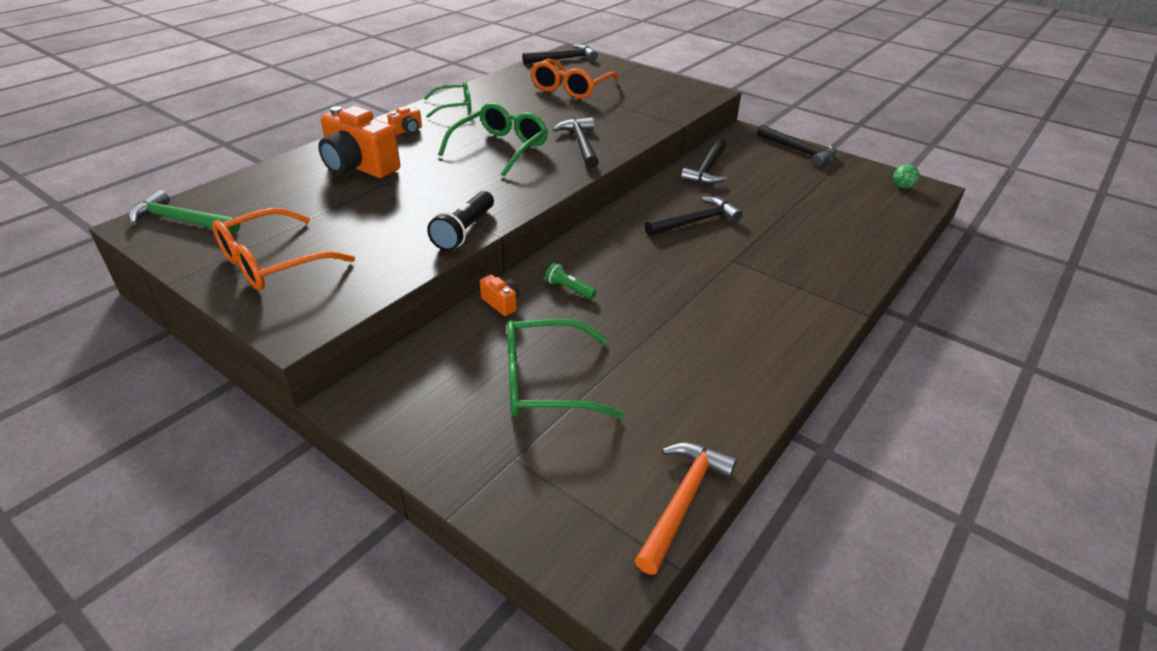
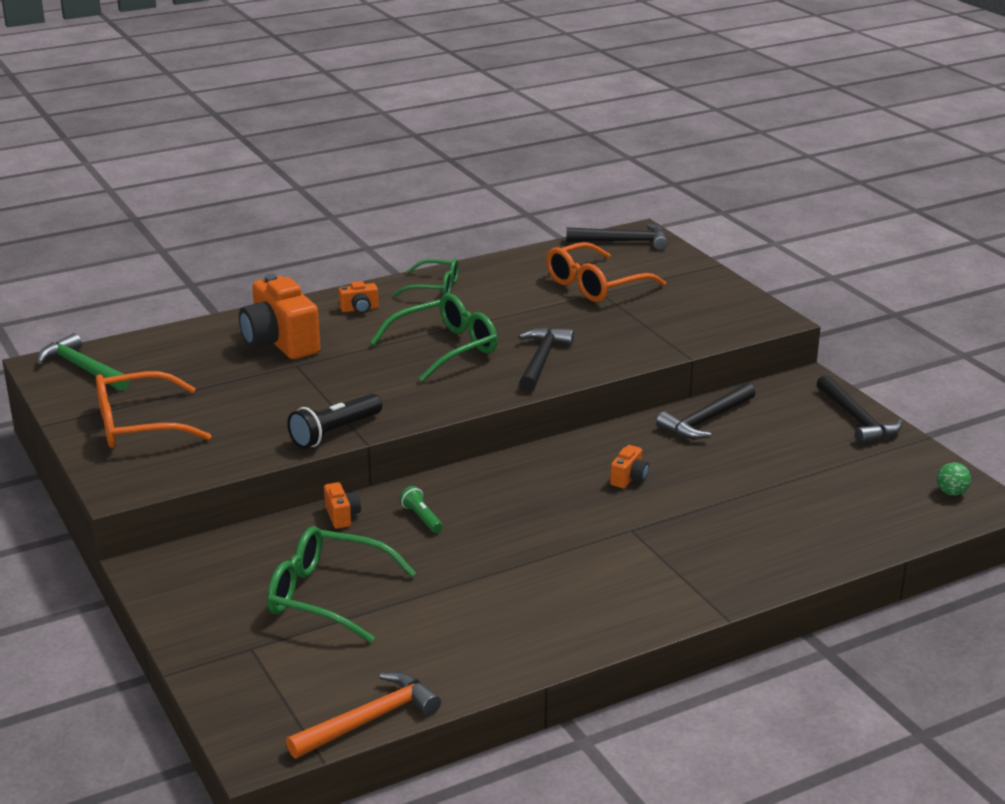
camera: 25 degrees right, 10 degrees down
black hammer [645,197,743,236] -> orange camera [610,445,649,488]

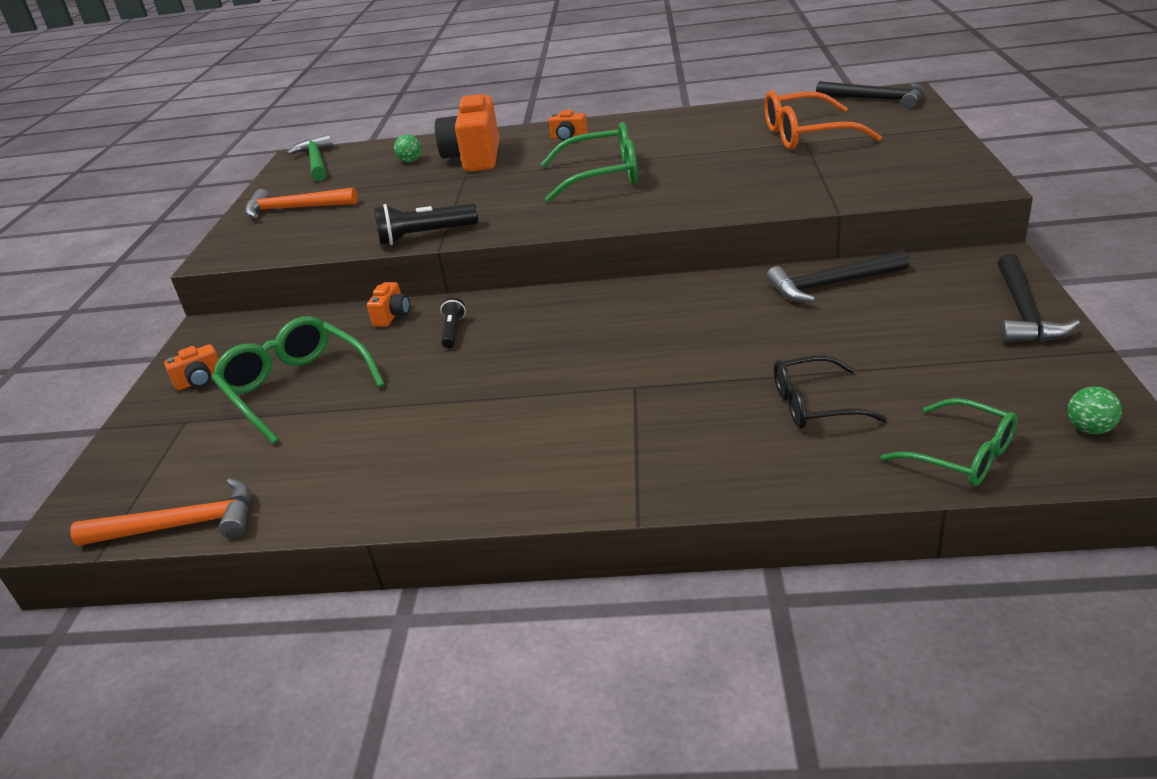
camera: 35 degrees right, 5 degrees up
orange glasses [96,371,211,448] -> orange hammer [245,188,358,218]
green glasses [393,259,459,297] -> green glasses moved to [881,398,1017,486]
green flashlight [400,486,443,533] -> black flashlight [440,297,466,348]
black hammer [519,327,574,392] -> none
orange camera [610,445,649,488] -> orange camera moved to [164,344,219,390]
none -> green ball [394,134,421,162]
none -> black glasses [774,355,887,429]

